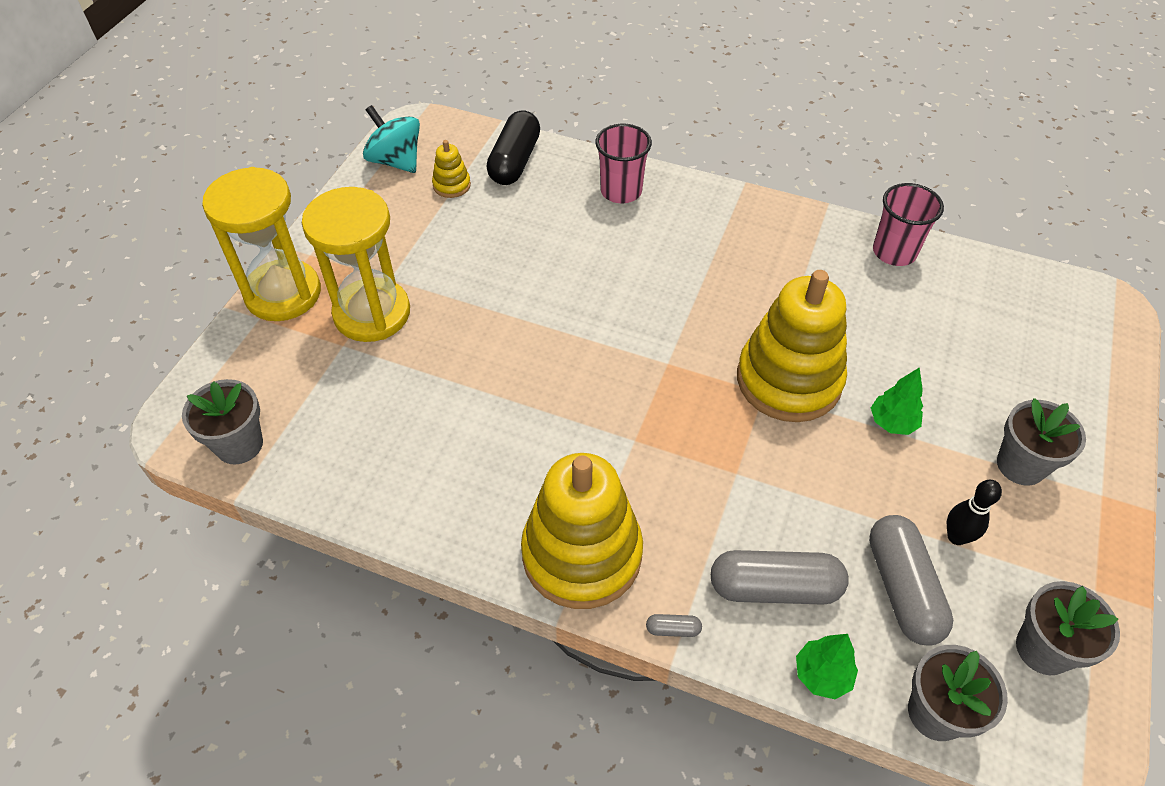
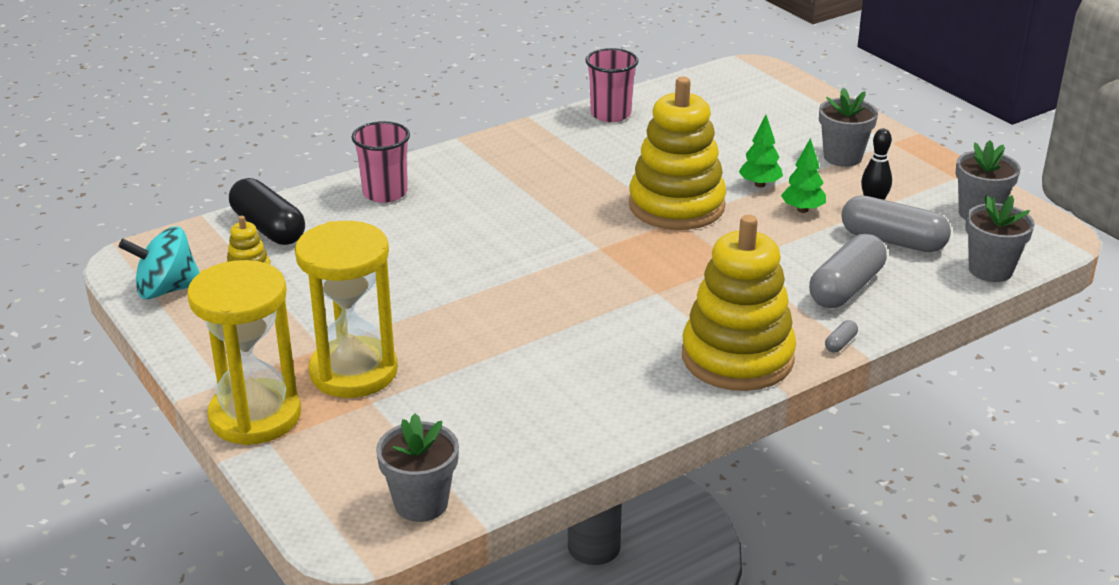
camera: 55 degrees left, 20 degrees down
green tree [796,634,858,699] -> green tree moved to [781,138,826,213]

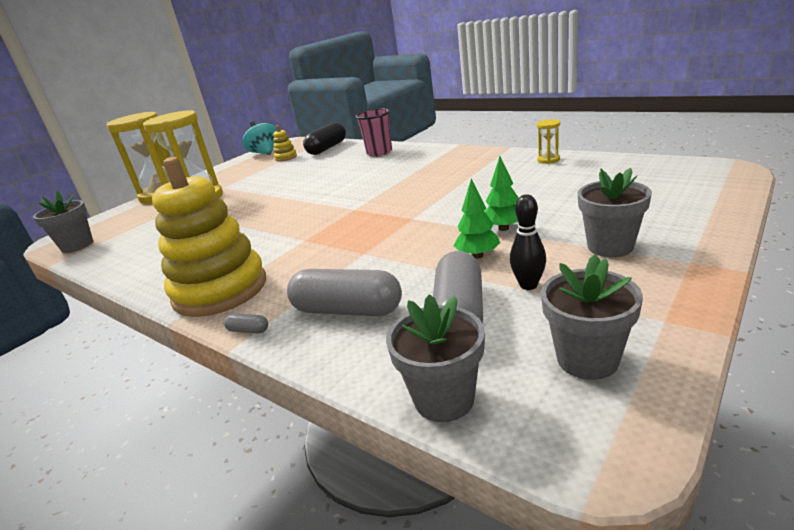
camera: 75 degrees right, 5 degrees down
pink cup [585,48,639,122] -> yellow hourglass [537,119,560,164]
yellow stacking toy [629,77,726,230] -> none

